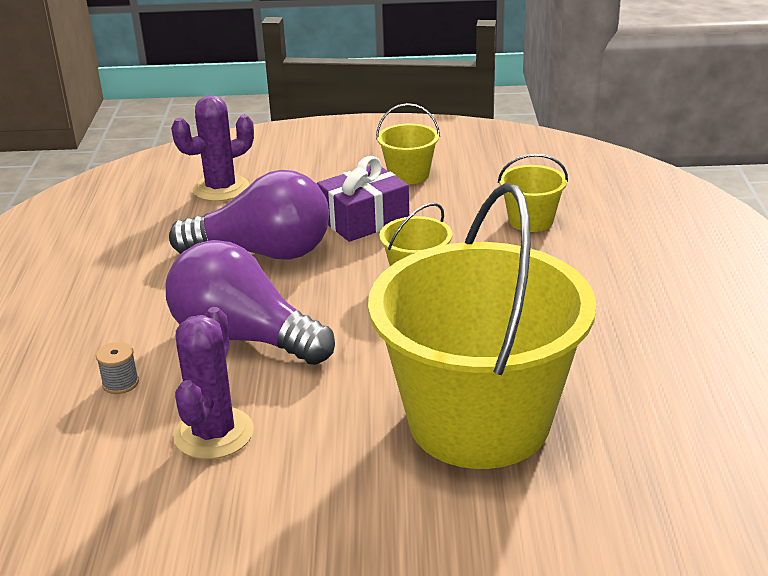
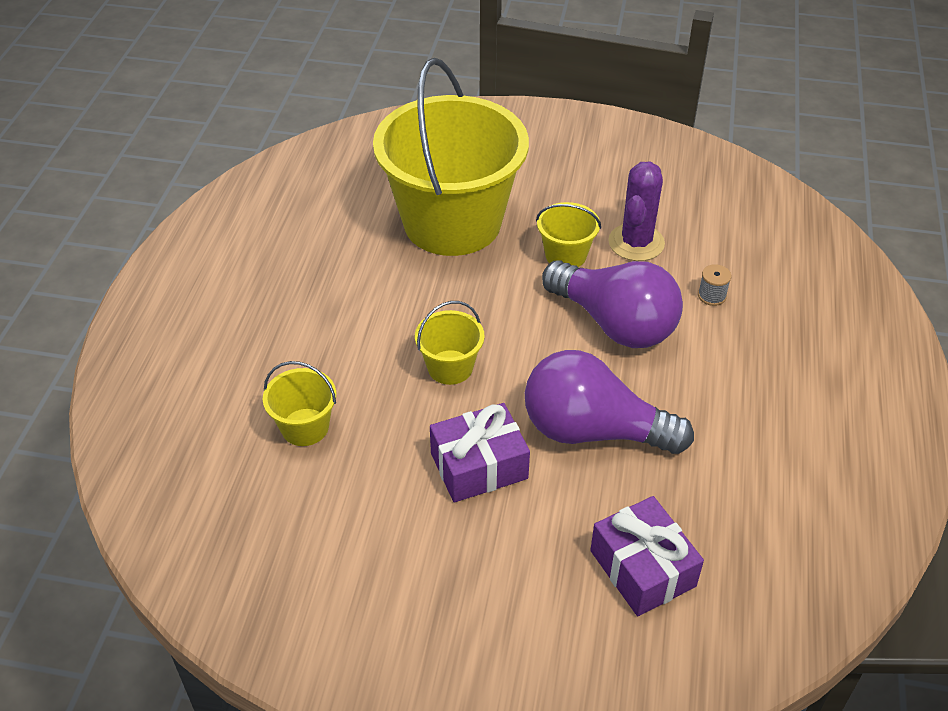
camera: 170 degrees left, 15 degrees up
purple cactus [171,95,254,201] -> purple gift [590,496,704,616]
yellow bucket [376,103,440,184] -> yellow bucket moved to [536,202,601,267]

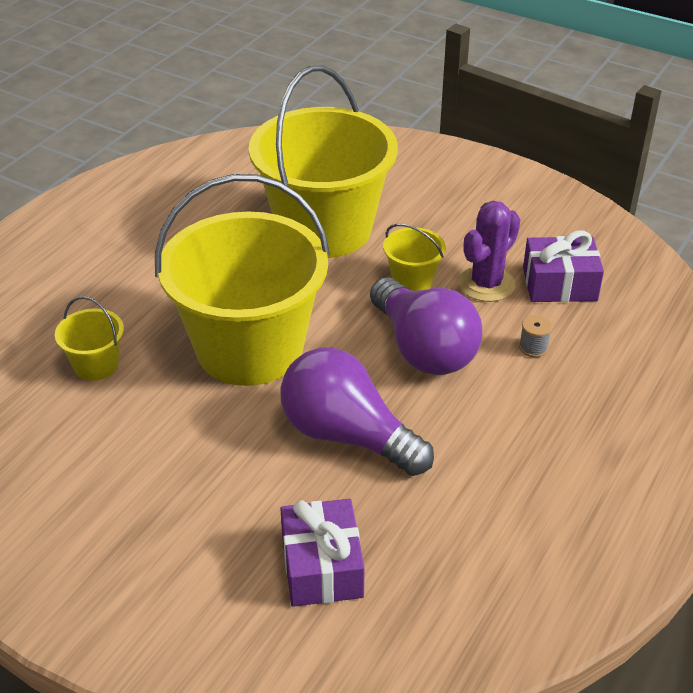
camera: 20 degrees right, 5 degrees down
yellow bucket [415,301,485,385] -> yellow bucket [155,174,330,386], size x2.43
purple gift [430,403,530,502] -> purple gift moved to [523,231,604,302]

